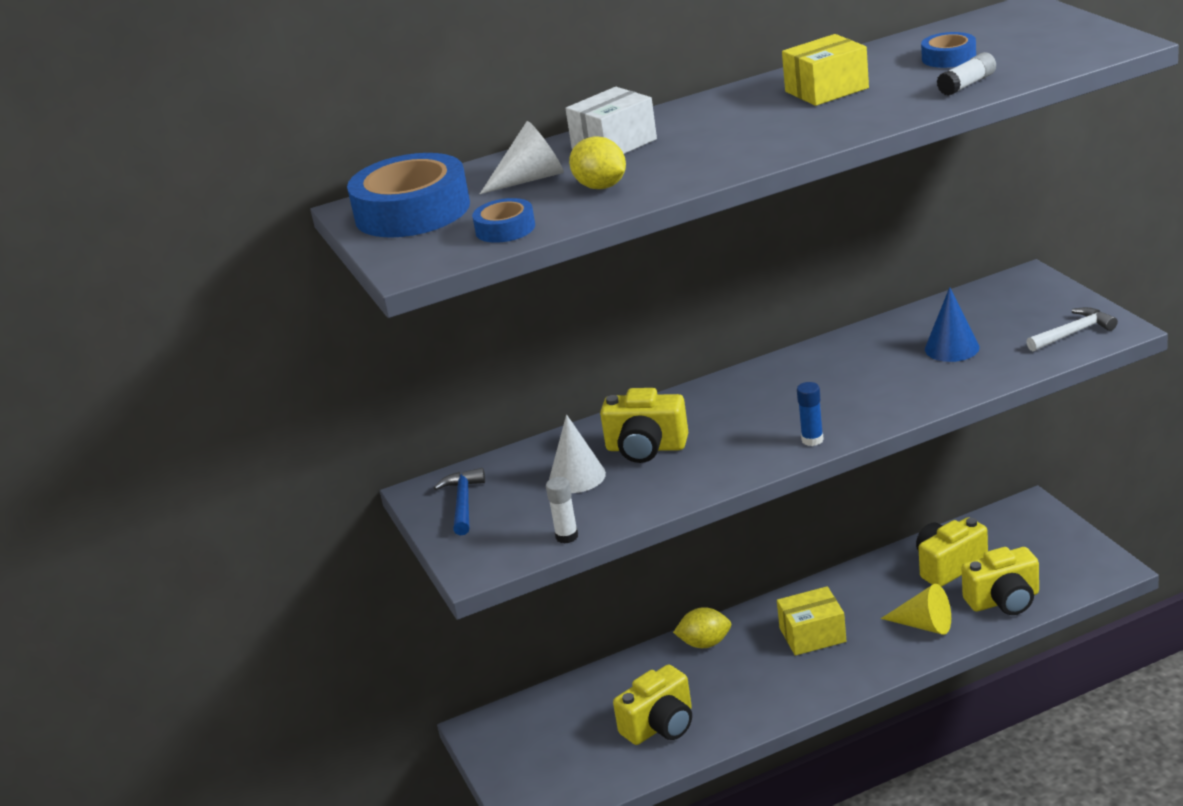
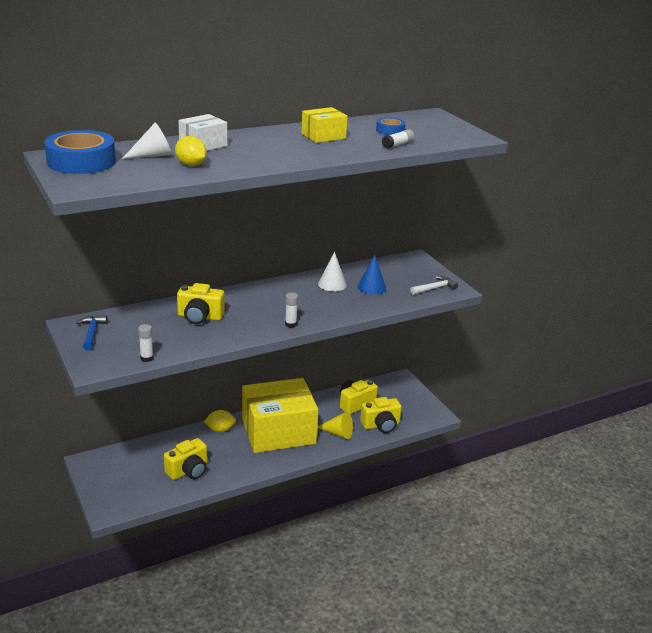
camera: 10 degrees left, 0 degrees up
blue tape [472,198,535,243] -> none
white cone [549,414,606,493] -> white cone moved to [318,251,347,291]
yellow box [777,586,846,656] -> yellow box [242,378,319,453], size x2.16
blue glue stick [797,382,824,446] -> white glue stick [285,292,298,328]

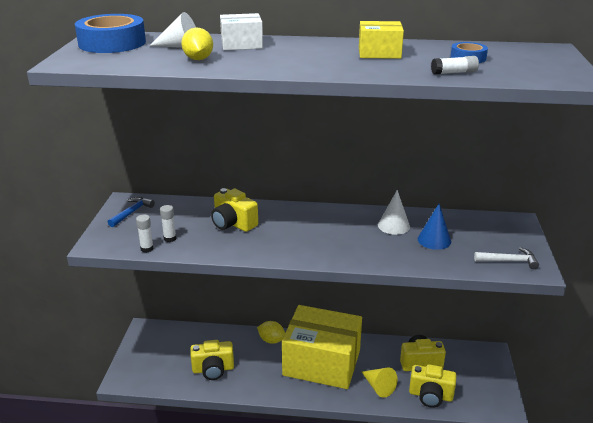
camera: 35 degrees right, 0 degrees up
white glue stick [285,292,298,328] -> white glue stick moved to [160,205,176,242]

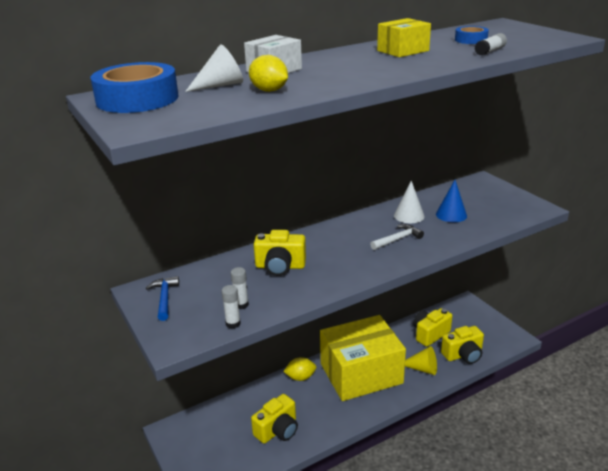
camera: 35 degrees left, 0 degrees up
white hammer [474,247,539,269] -> white hammer moved to [370,224,424,250]

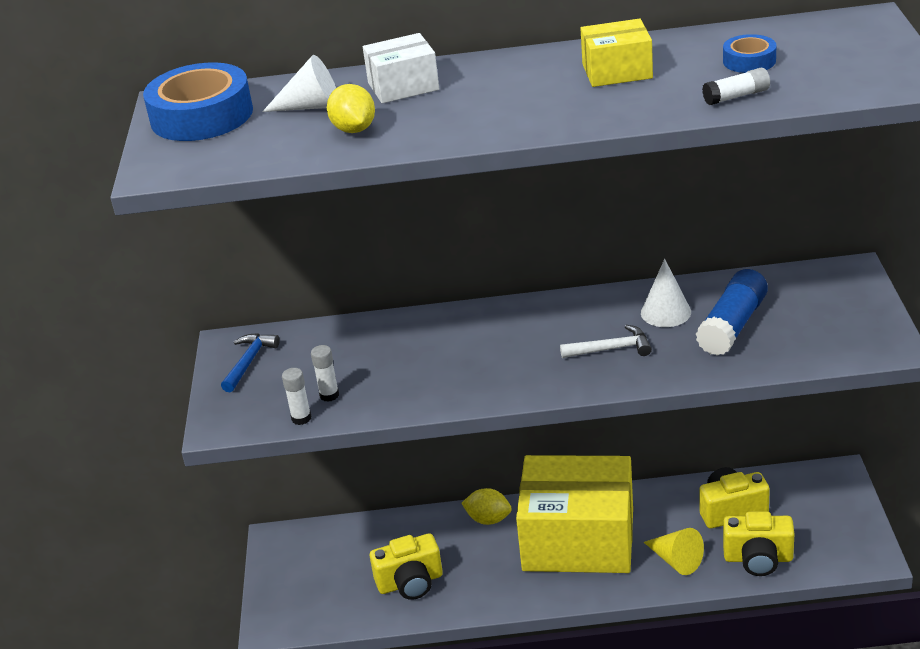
camera: 30 degrees right, 5 degrees up
yellow camera [254,230,306,276] -> none
blue cone [436,180,467,222] -> blue glue stick [696,269,768,356]

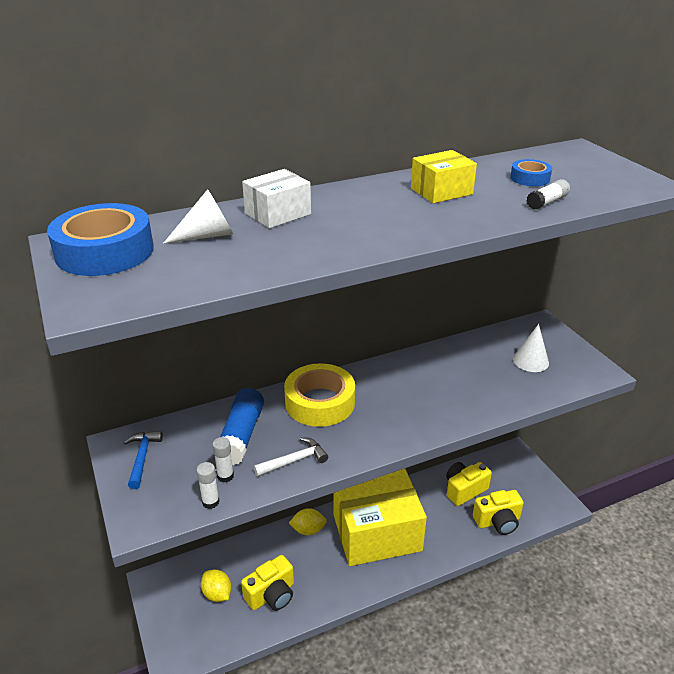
camera: 25 degrees left, 0 degrees up
yellow lemon [327,84,375,133] -> yellow lemon moved to [201,569,231,602]
white hammer [560,325,652,358] -> white hammer moved to [254,437,328,477]
white cone [641,259,691,327] -> white cone moved to [513,324,549,372]
yellow cone [644,528,704,575] -> none
blue glue stick [696,269,768,356] -> blue glue stick moved to [220,388,264,465]
none -> yellow tape [284,363,355,427]

